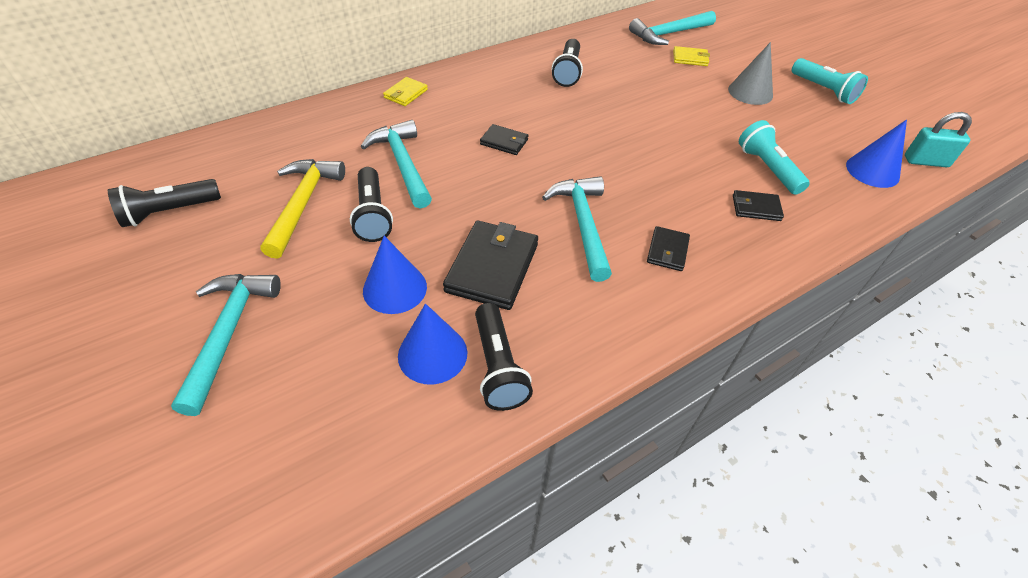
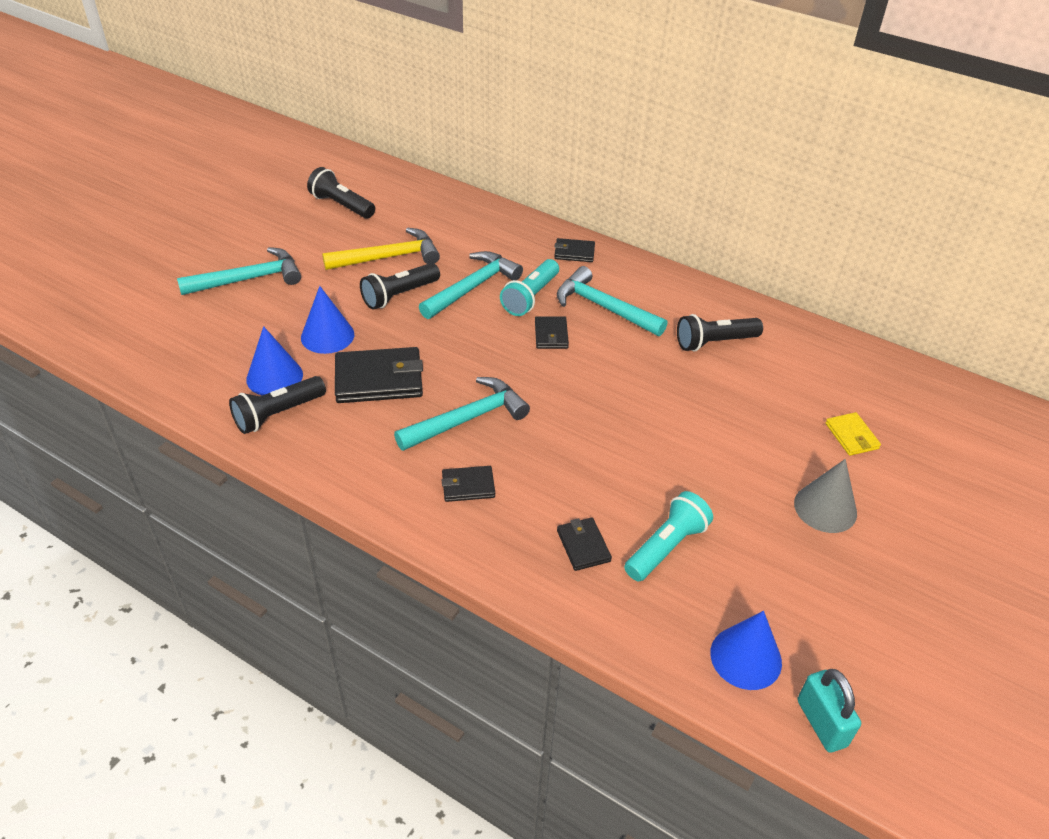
camera: 65 degrees right, 5 degrees down
yellow wallet [383,77,428,106] -> black wallet [554,238,595,262]
turquoise hammer [629,11,716,45] -> turquoise hammer moved to [557,266,668,336]
turquoise flashlight [792,58,868,104] -> turquoise flashlight moved to [500,259,559,316]

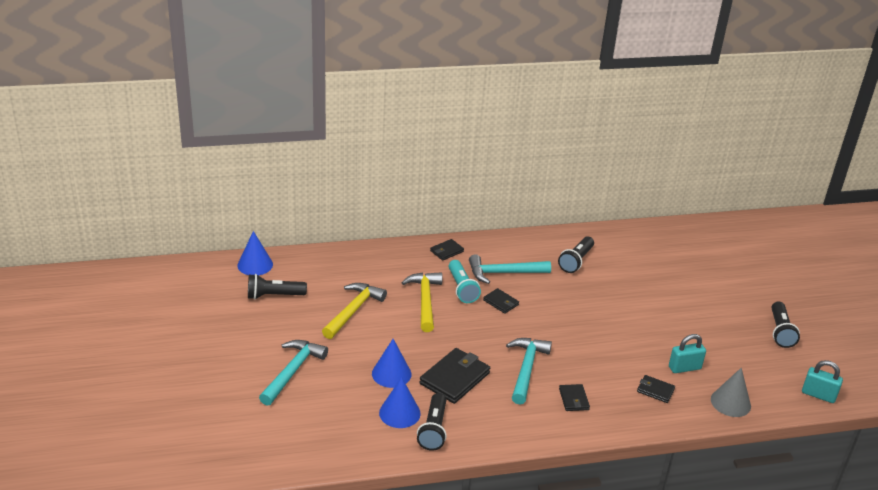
camera: 45 degrees left, 10 degrees down
black flashlight [360,263,440,310] -> black flashlight moved to [771,301,800,348]
turquoise hammer [419,251,523,319] -> yellow hammer [401,272,442,332]
black wallet [441,466,495,502] -> black wallet turned 45 degrees counterclockwise [559,384,590,411]
turquoise flashlight [624,491,713,581] -> turquoise padlock [669,334,706,373]
blue cone [710,611,782,690] -> blue cone moved to [237,231,273,275]
grey cone [794,459,857,533] -> grey cone moved to [711,368,751,417]
yellow wallet [825,412,881,456] -> none

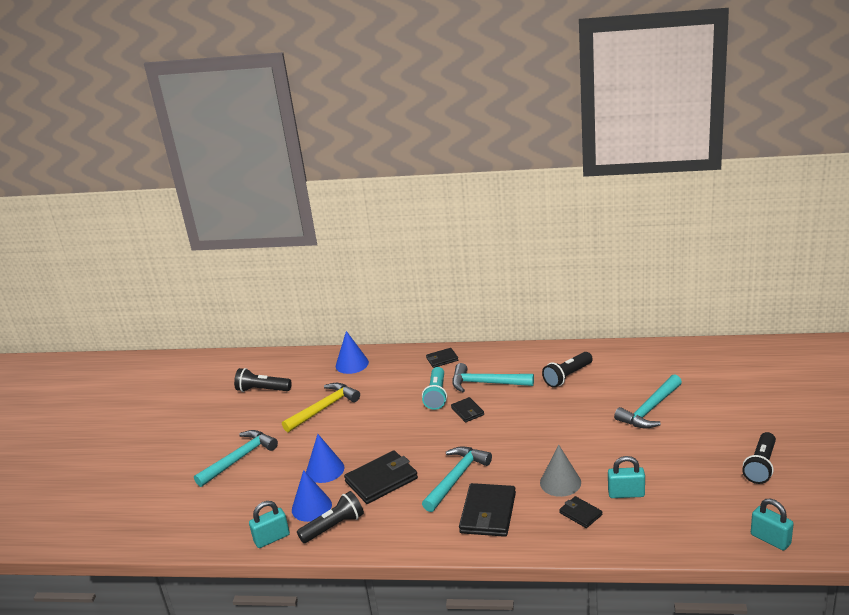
camera: 25 degrees right, 5 degrees down
blue cone [237,231,273,275] -> blue cone moved to [336,331,369,374]
yellow hammer [401,272,442,332] -> none
black flashlight [417,393,447,451] -> black flashlight turned 150 degrees counterclockwise [297,491,364,543]
black wallet [559,384,590,411] -> black wallet [459,483,516,537], size x1.86
grey cone [711,368,751,417] -> grey cone moved to [540,445,581,497]
none -> turquoise padlock [249,501,290,548]
none -> turquoise hammer [614,374,682,429]

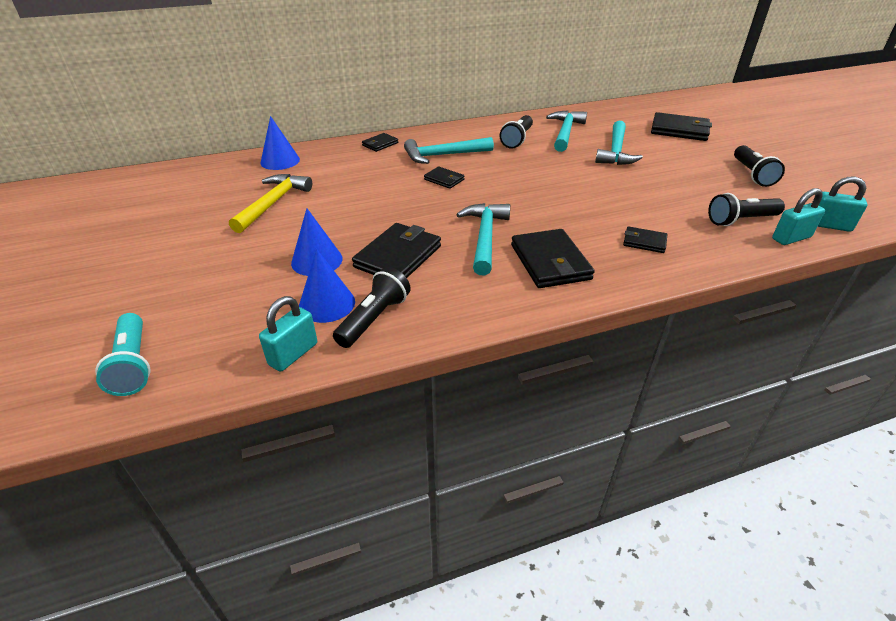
camera: 30 degrees left, 10 degrees up
turquoise hammer [194,430,278,487] -> turquoise hammer moved to [546,110,587,152]
black flashlight [234,368,292,392] -> black flashlight moved to [708,193,785,226]
turquoise flashlight [422,367,447,410] -> turquoise flashlight moved to [95,313,150,396]
grey cone [540,445,581,497] -> none
turquoise padlock [608,456,645,498] -> turquoise padlock moved to [772,188,825,245]
none -> black wallet [651,112,712,141]

